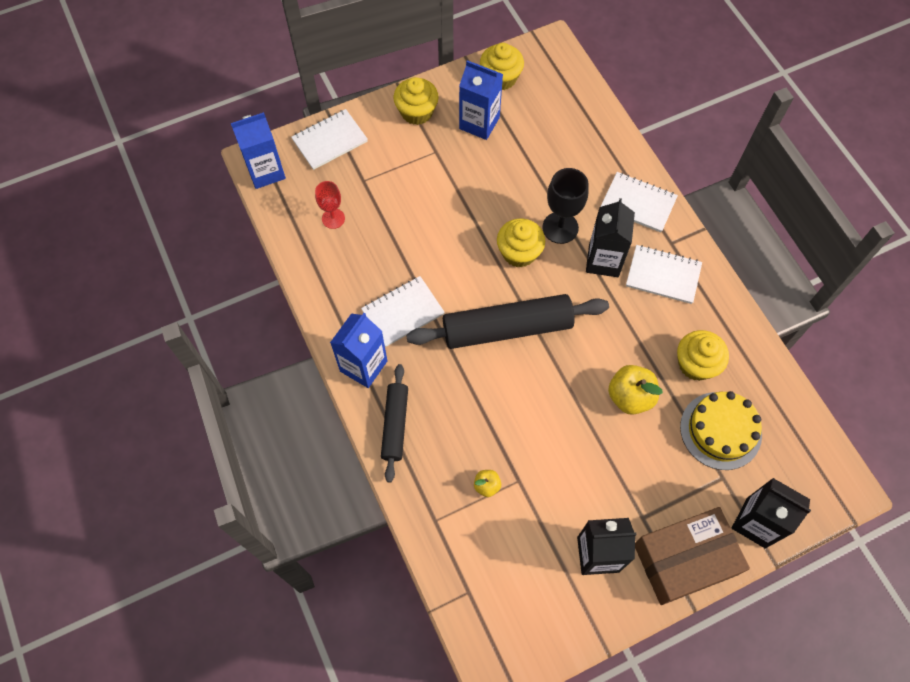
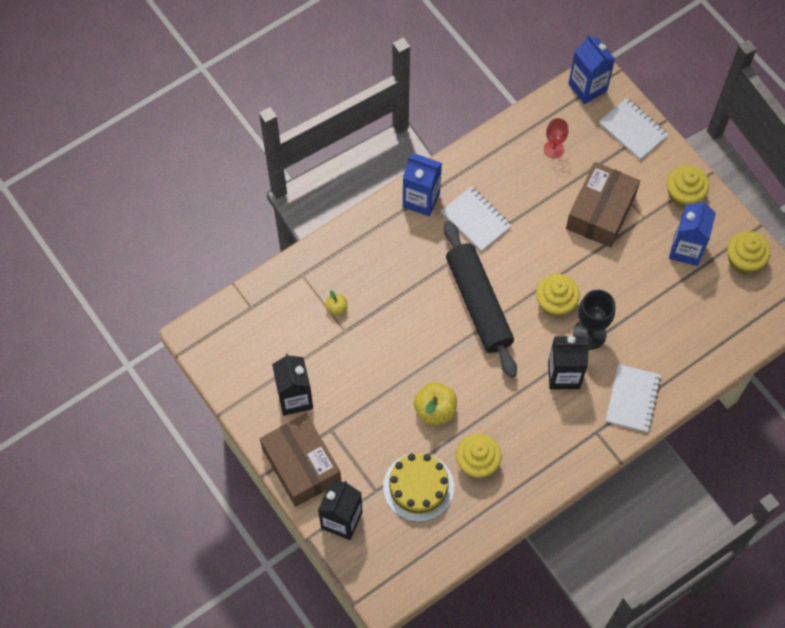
camera: 80 degrees right, 0 degrees up
black rolling pin [381,364,408,483] -> none
white notebook [626,245,702,304] -> none
none -> brown box [566,162,640,248]

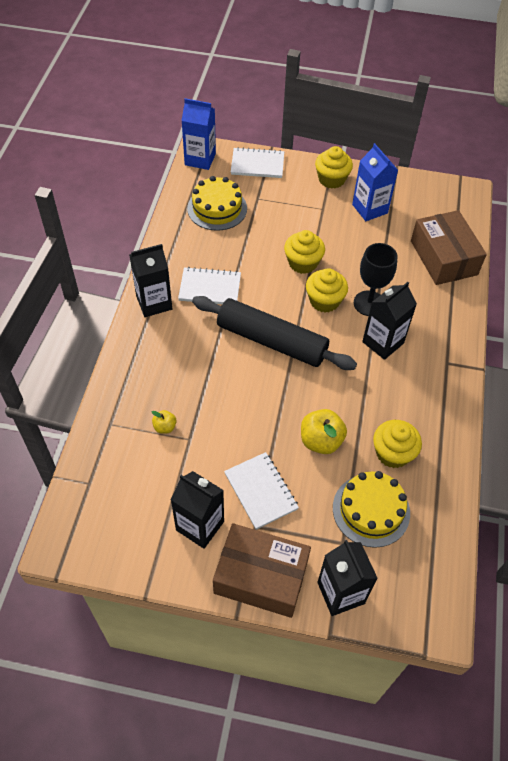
camera: 45 degrees left, 10 degrees down
blue carton [403,153,442,216] -> black carton [129,244,172,317]
red goblet [544,118,569,159] -> yellow cake [187,176,247,231]
brown box [566,162,640,248] -> brown box moved to [411,210,487,285]
white notebook [605,364,661,432] -> white notebook moved to [224,452,299,530]
yellow cupcake [727,231,771,274] -> yellow cupcake moved to [284,230,325,274]

